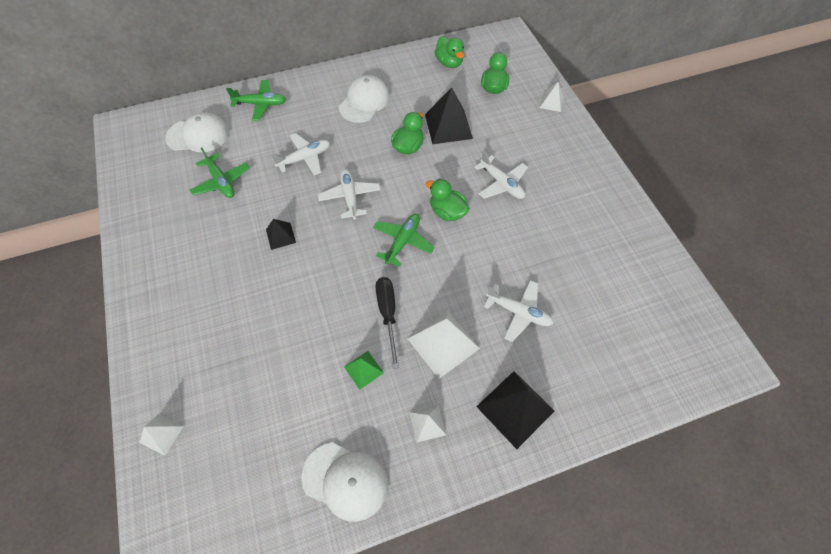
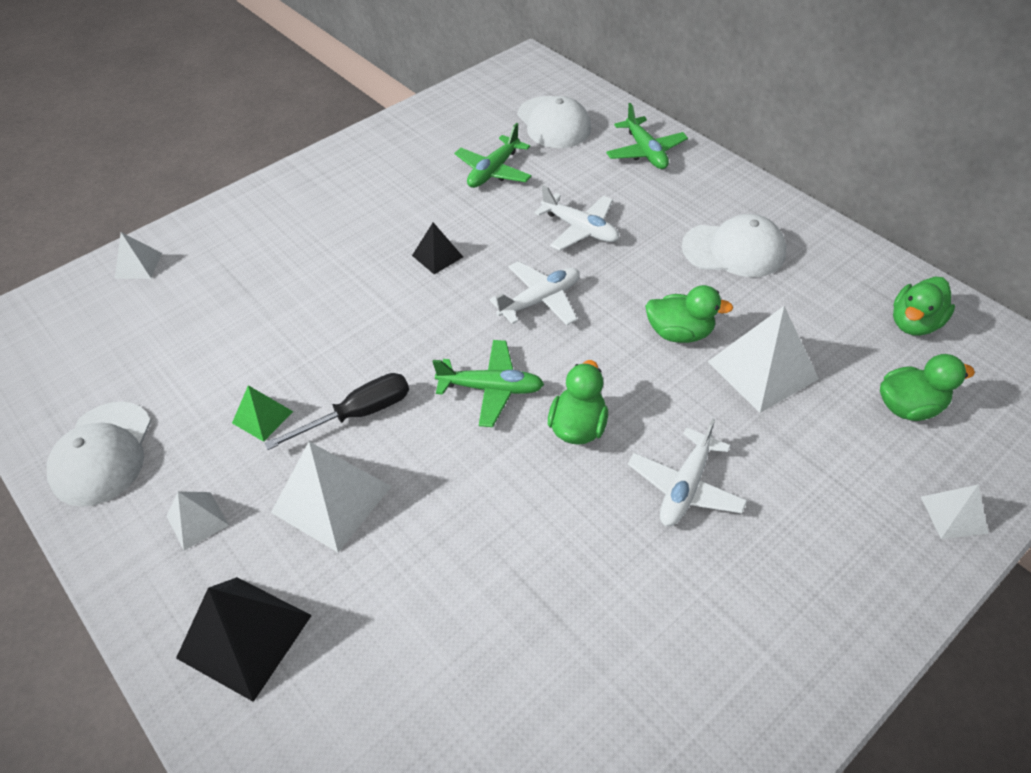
camera: 70 degrees right, 10 degrees down
black pyramid [425,87,473,144] -> white pyramid [707,306,819,413]
white plane [484,280,554,342] -> none

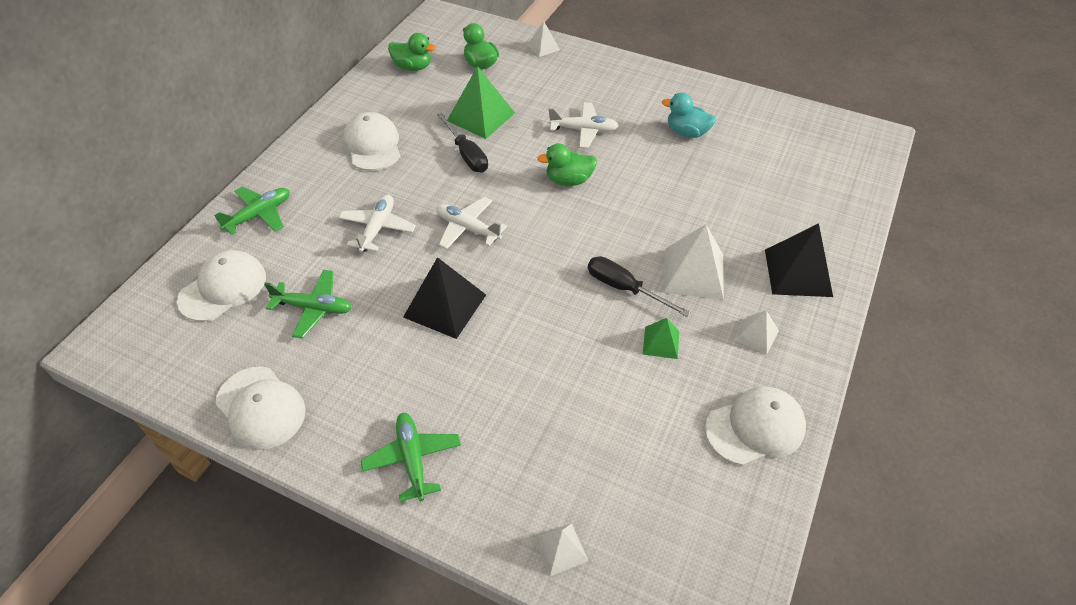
camera: 115 degrees left, 0 degrees up
black pyramid [412,222,463,275] -> black pyramid [403,257,486,339], size x1.84
green plane [433,340,544,427] -> green plane moved to [361,413,461,502]
green duck [645,285,733,343] -> black screwdriver [437,113,488,172]
white pyramid [707,306,819,413] -> green pyramid [447,66,515,139]
none -> white cap [215,367,306,450]
none -> turquoise duck [662,92,716,138]

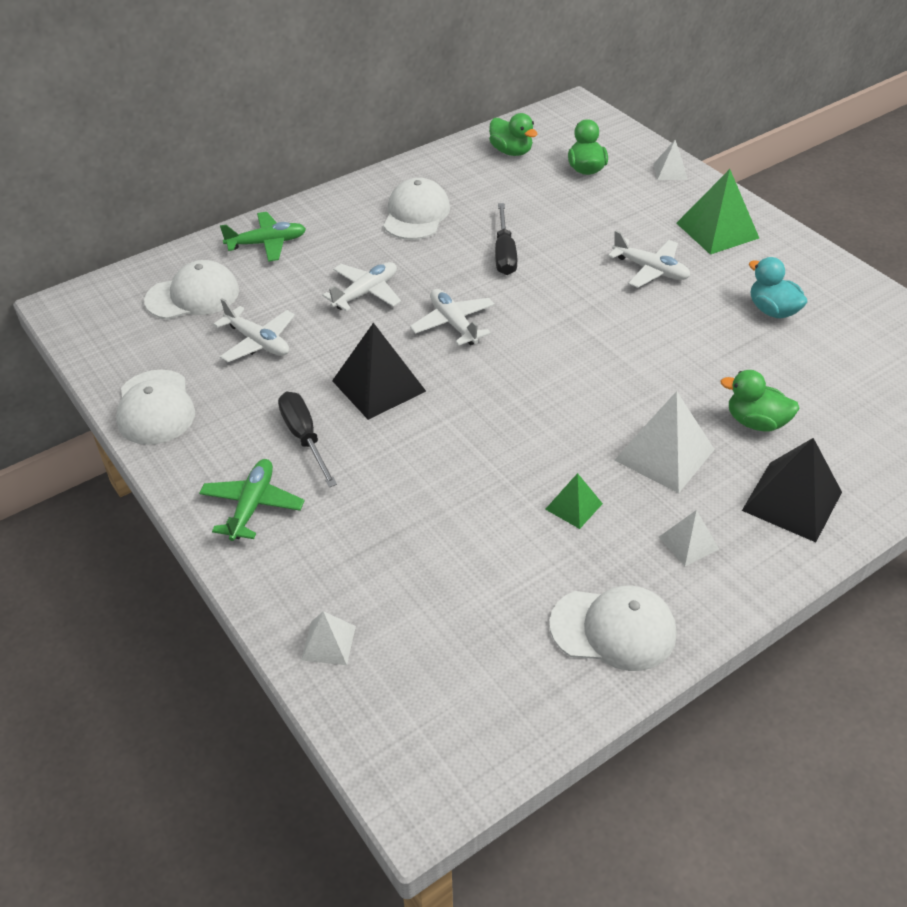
camera: 30 degrees right, 5 degrees down
green plane [264,270,352,338] -> white plane [213,298,295,362]
green pyramid [447,66,515,139] -> green pyramid moved to [676,169,759,254]
green duck [537,143,597,186] -> green duck moved to [721,370,800,431]
black screwdriver [588,256,690,317] -> black screwdriver moved to [278,392,337,487]

